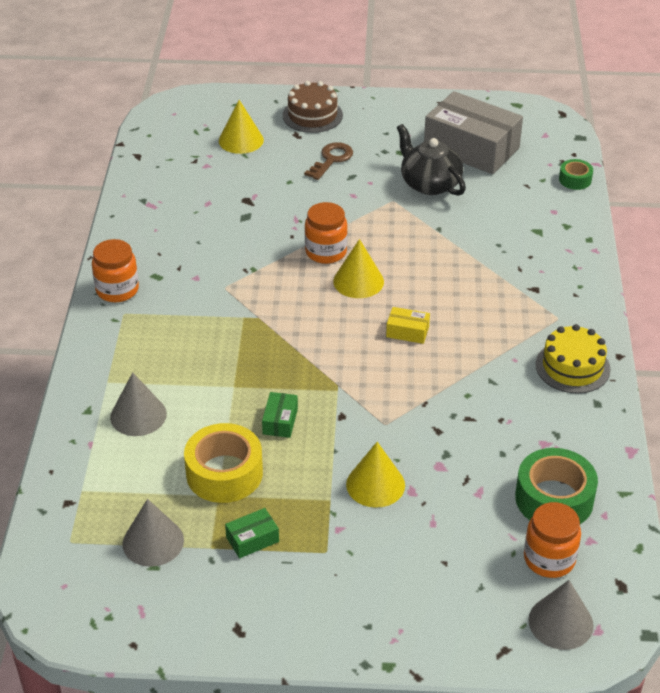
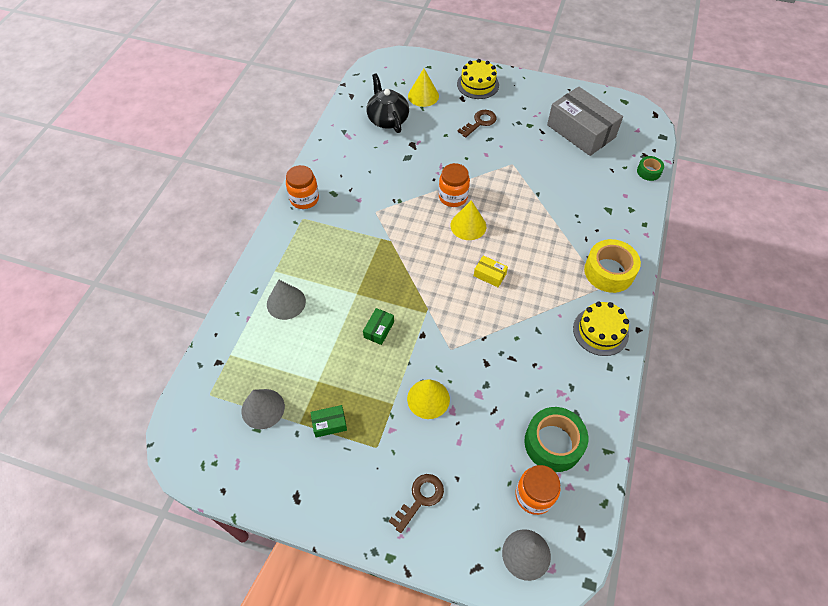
camera: 15 degrees right, 15 degrees up
yellow tape [184,423,263,503] -> yellow tape moved to [584,239,641,293]
brown cake [283,81,343,133] -> yellow cake [457,59,499,99]
black teapot [397,124,466,196] -> black teapot moved to [367,73,409,133]
none -> brown key [388,474,444,533]

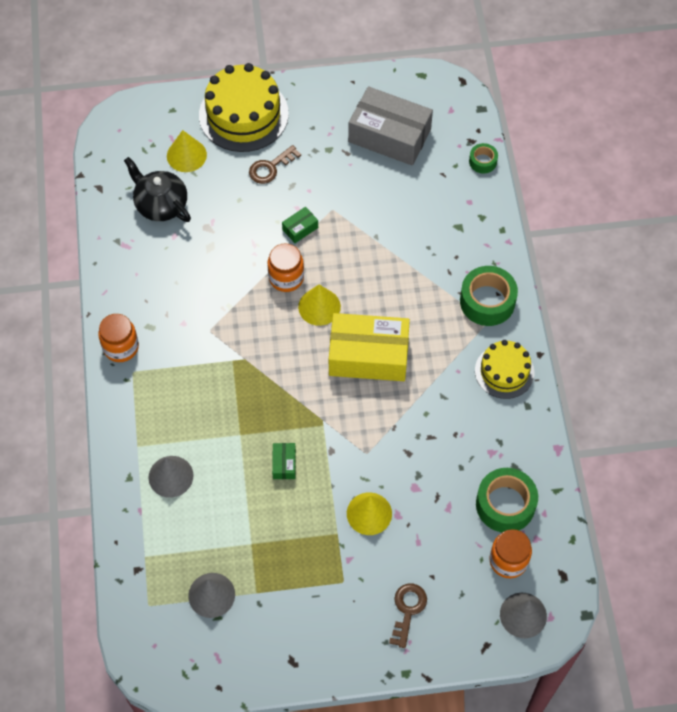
camera: 25 degrees left, 5 degrees up
green box [310,405,347,437] -> green box moved to [282,207,318,243]
yellow cake [457,59,499,99] -> yellow cake [199,63,289,152], size x1.66
brown key [457,110,497,138] -> brown key turned 150 degrees counterclockwise [249,145,301,184]
yellow box [474,255,508,287] -> yellow box [329,313,410,381], size x2.42
yellow tape [584,239,641,293] -> green tape [460,266,518,326]

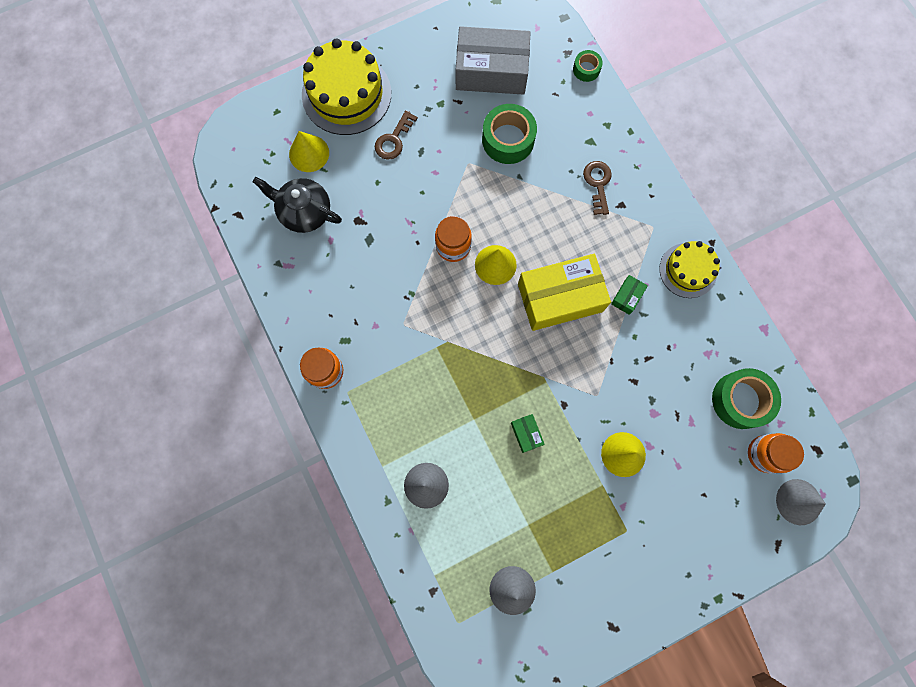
camera: 20 degrees left, 15 degrees up
green box [282,207,318,243] -> green box moved to [611,275,648,315]
brown key [389,584,427,648] -> brown key moved to [583,161,612,215]
green tape [460,266,518,326] -> green tape moved to [482,104,537,164]

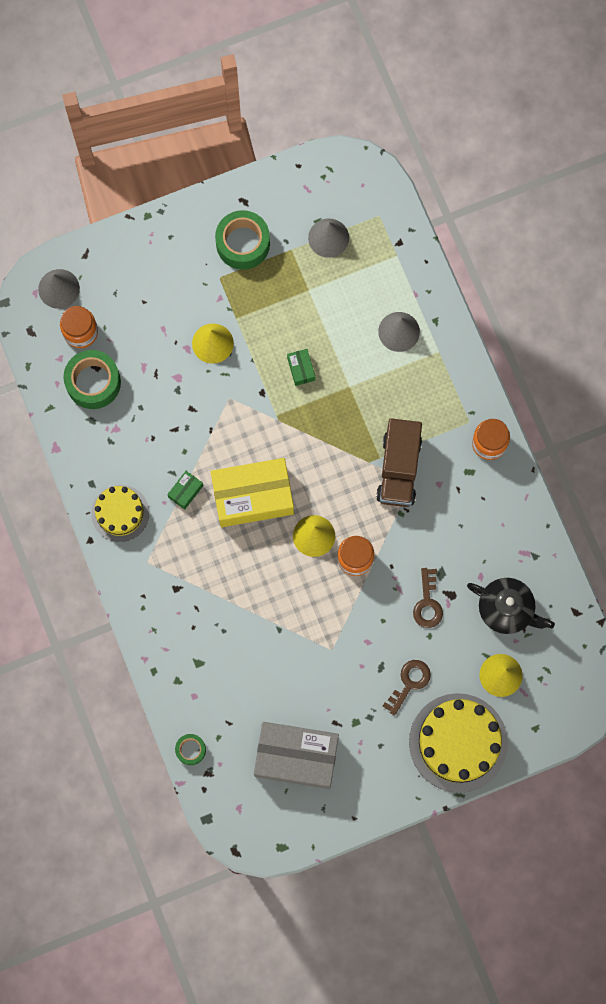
camera: 175 degrees left, 0 degrees up
green tape [482,104,537,164] -> green tape moved to [215,210,270,270]
brown key [583,161,612,215] -> brown key moved to [413,568,443,628]
none -> brown truck [376,418,422,507]

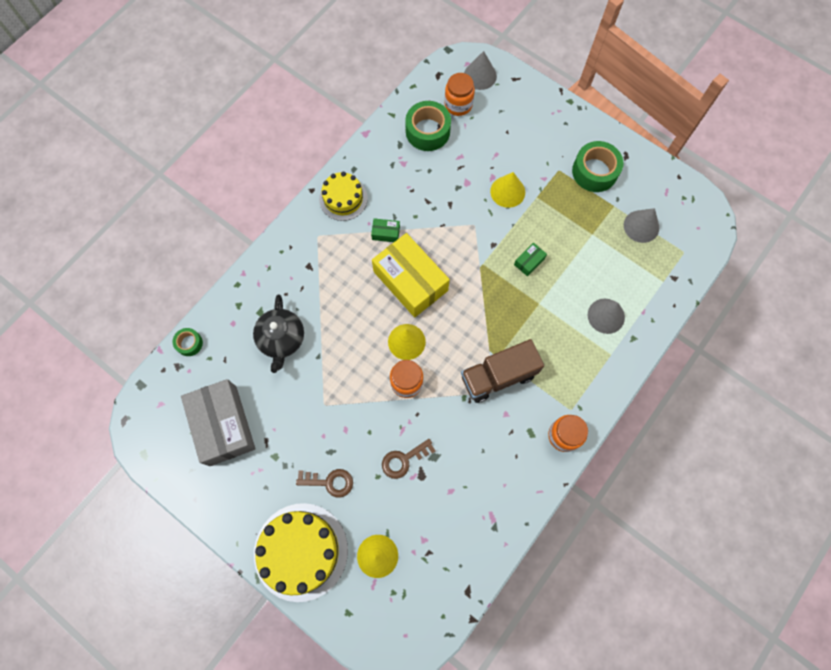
camera: 60 degrees right, 5 degrees down
black teapot [467,578,555,634] -> black teapot moved to [253,295,304,373]

